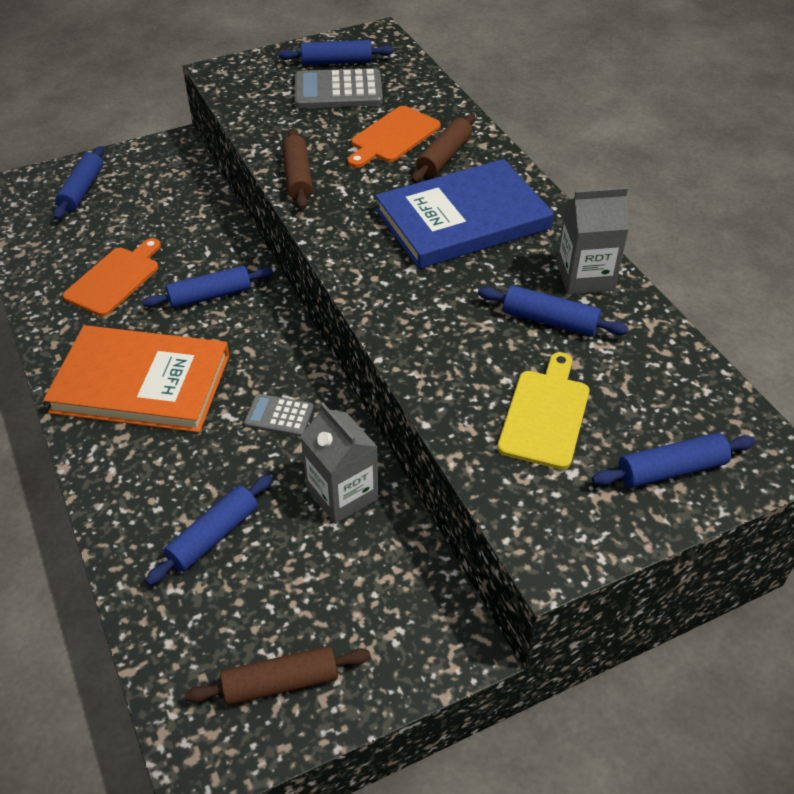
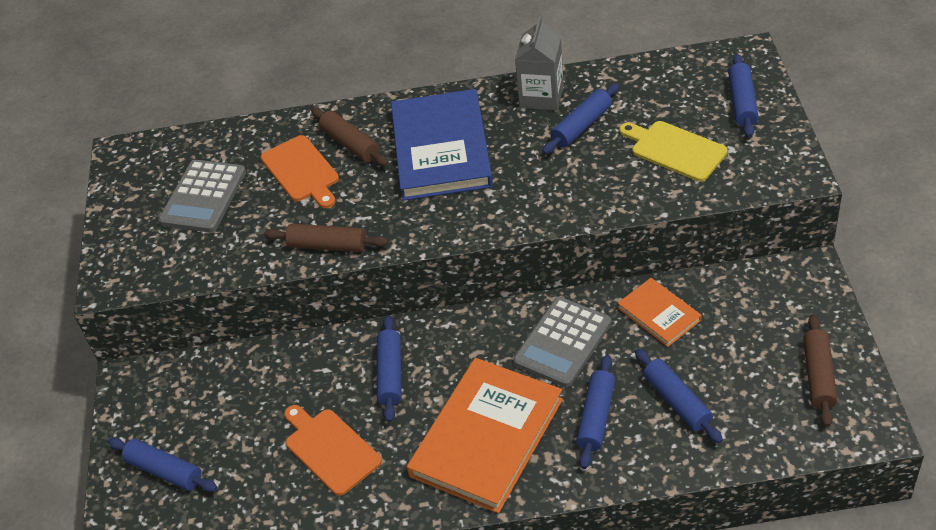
camera: 65 degrees left, 0 degrees up
grey calculator [244,394,314,437] -> grey calculator [513,297,611,387], size x1.76
blue rolling pin [279,40,394,65] -> blue rolling pin moved to [576,355,615,469]
grey carton [300,403,378,524] -> orange book [618,278,702,347]

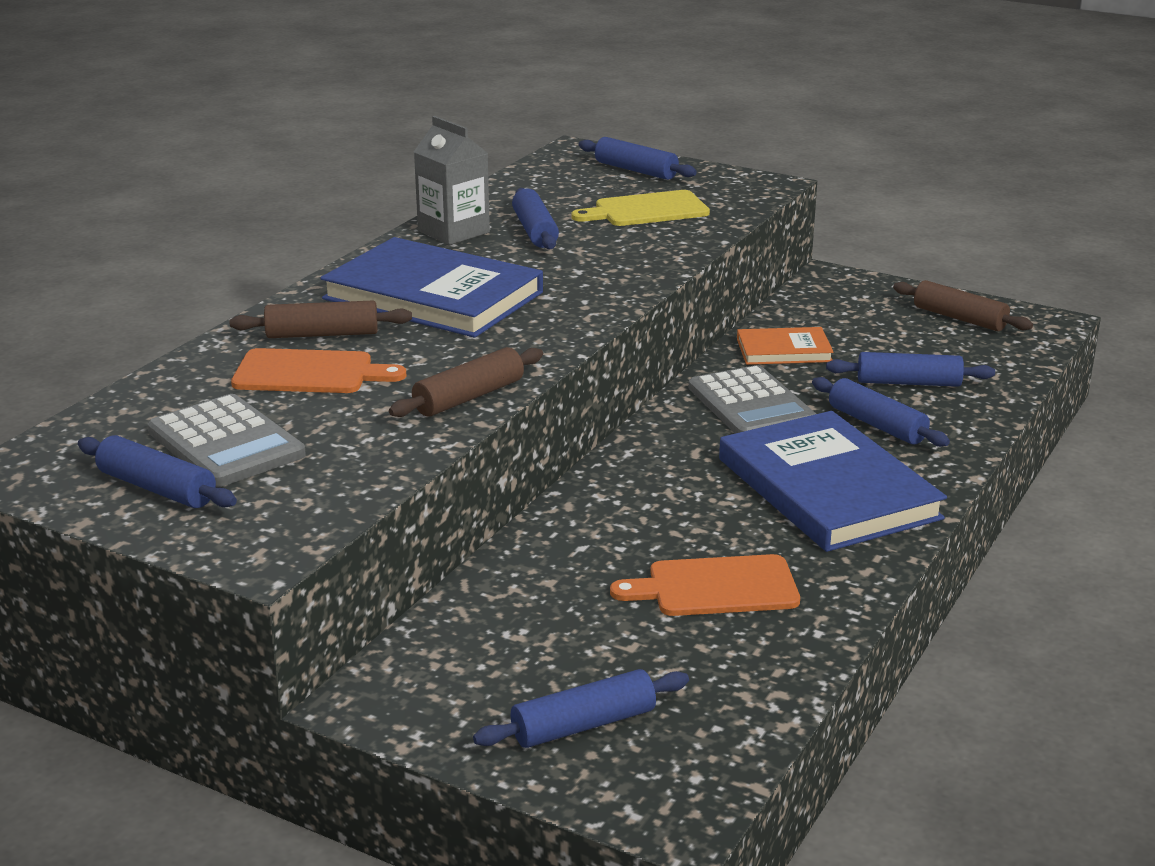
camera: 60 degrees left, 20 degrees down
blue rolling pin [377,315,402,422] -> blue rolling pin moved to [78,435,237,508]
orange book [407,358,563,513] -> blue book [719,411,947,552]

